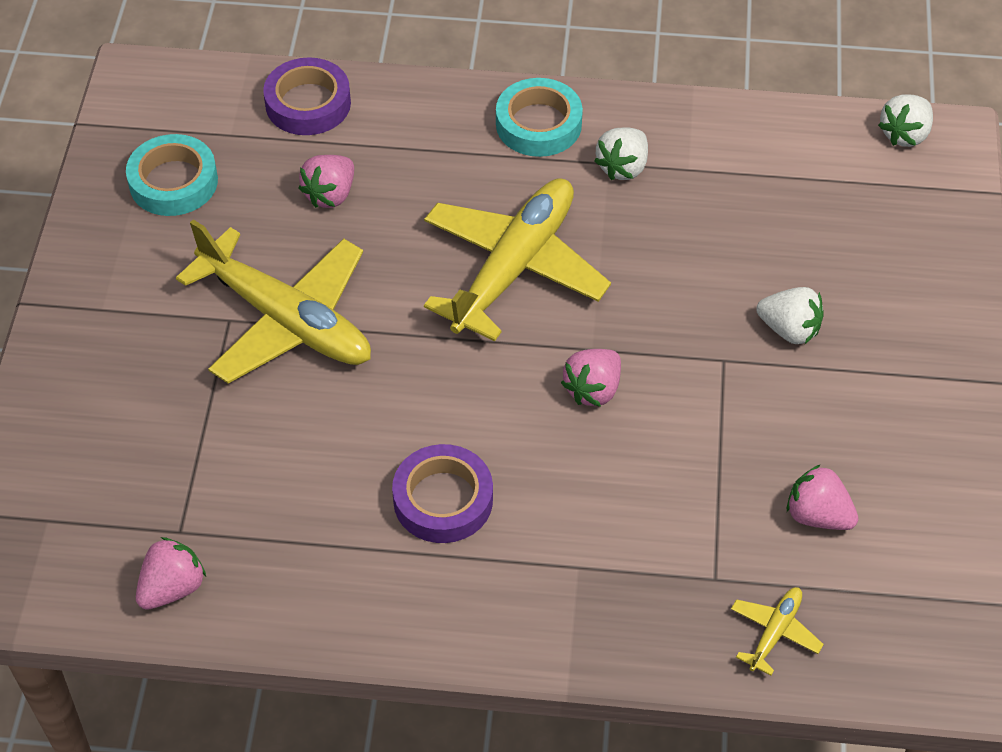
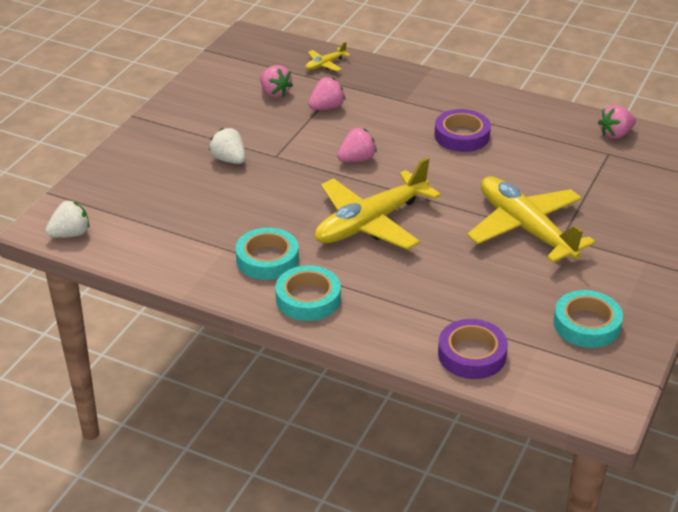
camera: 160 degrees left, 15 degrees down
pink strawberry [299,155,354,208] -> pink strawberry moved to [308,77,345,110]
white strawberry [595,127,648,180] -> turquoise tape [236,227,299,280]

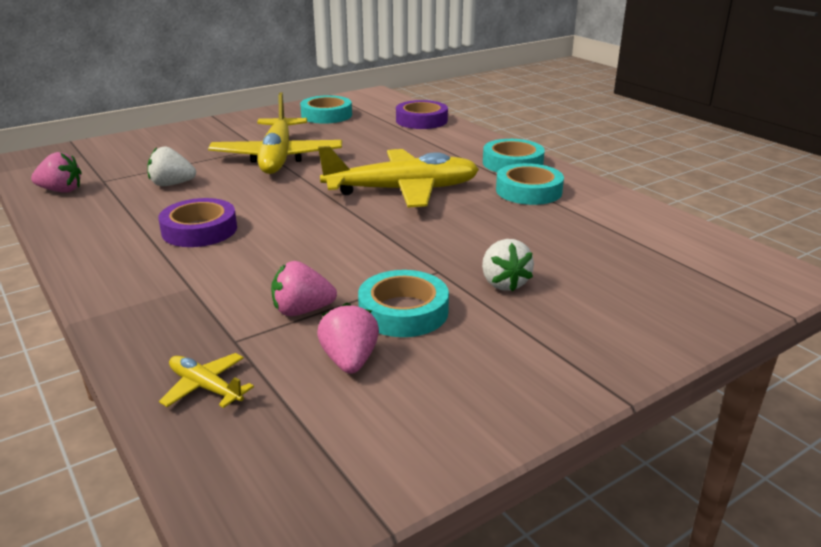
camera: 150 degrees left, 10 degrees down
white strawberry [45,200,90,238] -> white strawberry moved to [147,146,196,186]
yellow plane [305,42,351,71] -> yellow plane turned 135 degrees counterclockwise [159,353,254,408]
pink strawberry [337,128,377,162] -> none
none -> turquoise tape [358,270,449,337]

